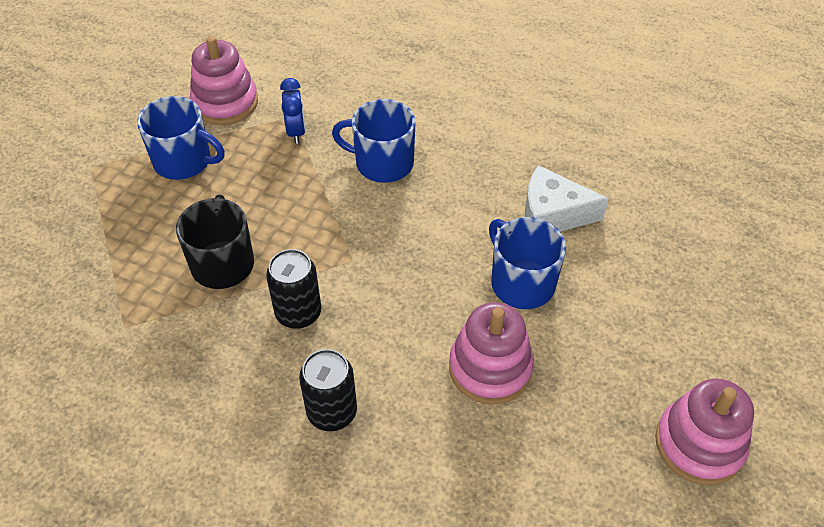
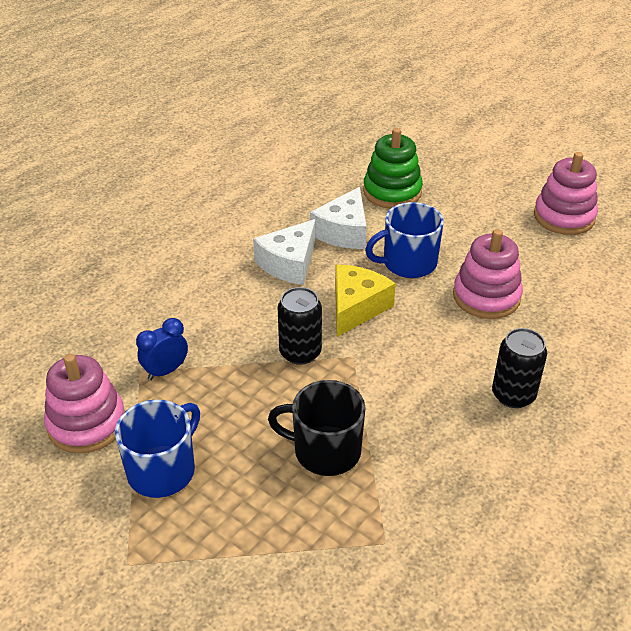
camera: 75 degrees left, 10 degrees down
black can [266,249,321,329] -> black can moved to [278,287,322,365]
blue clock [280,78,305,144] -> blue clock turned 45 degrees counterclockwise [136,318,188,380]
blue mug [332,99,416,183] -> none
none -> white cheese [253,219,316,285]
none -> yellow cheese [335,264,396,337]
none -> green stacking toy [363,128,423,209]

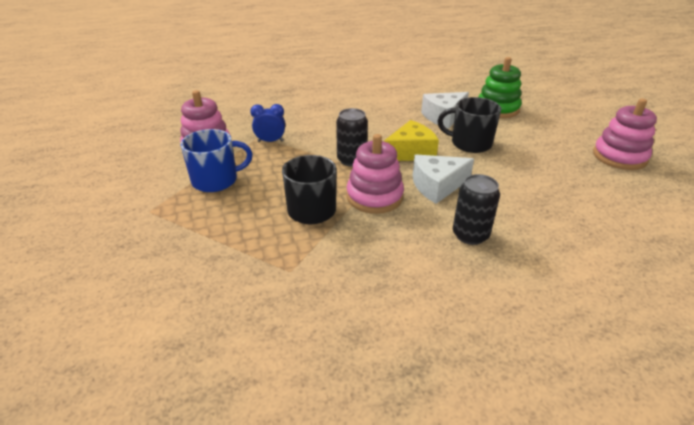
camera: 35 degrees right, 5 degrees down
white cheese [253,219,316,285] -> white cheese moved to [413,155,474,204]
blue mug [365,202,444,278] -> black mug [438,97,501,153]
pink stacking toy [453,229,523,319] -> pink stacking toy moved to [347,134,404,214]

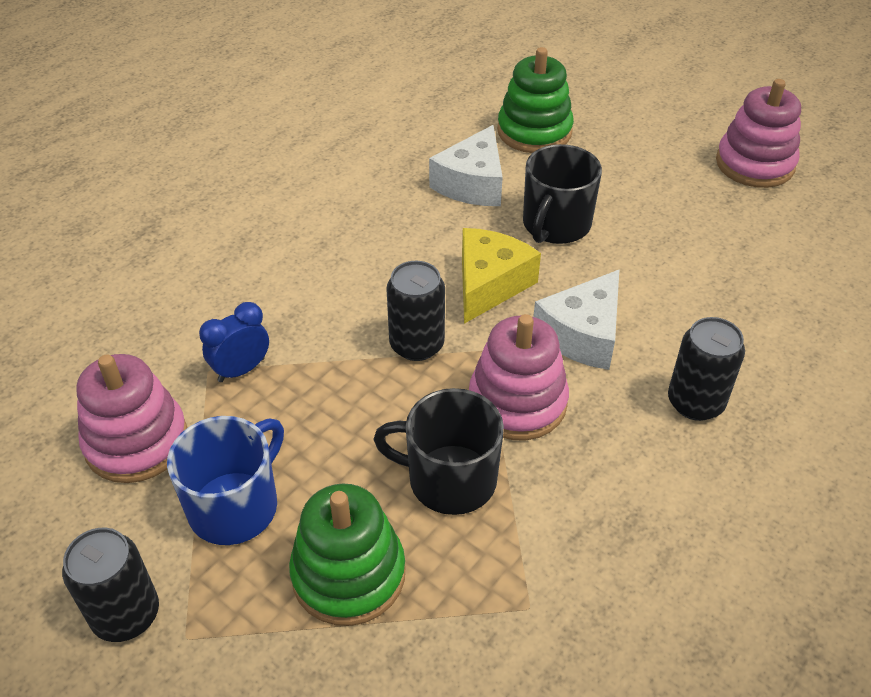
camera: 35 degrees left, 10 degrees up
black mug [438,97,501,153] -> black mug turned 45 degrees counterclockwise [523,144,602,244]
none -> black can [62,528,159,642]
none -> green stacking toy [289,483,405,626]

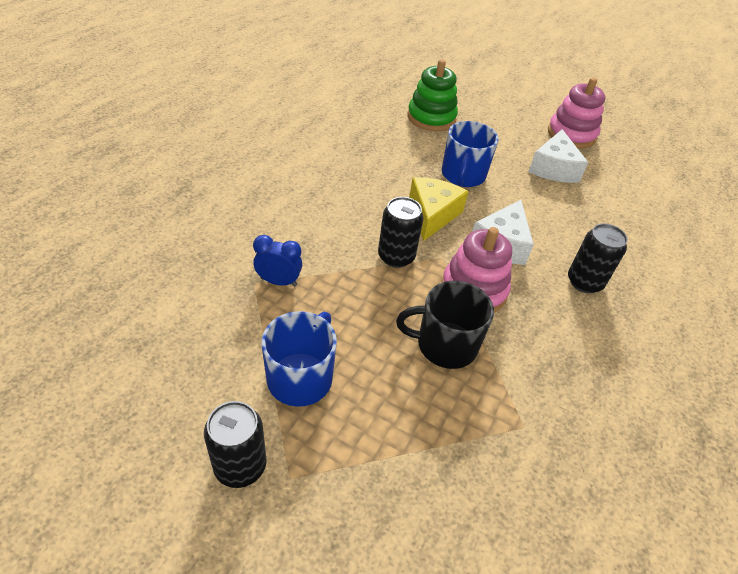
camera: 15 degrees left, 0 degrees up
pink stacking toy [76,354,188,483] -> none
blue clock [199,302,269,382] -> blue clock turned 60 degrees clockwise [253,235,302,286]
green stacking toy [289,483,405,626] -> none
white cheese [429,125,503,206] -> white cheese moved to [528,129,588,183]
black mug [523,144,602,244] -> blue mug [442,121,498,187]

